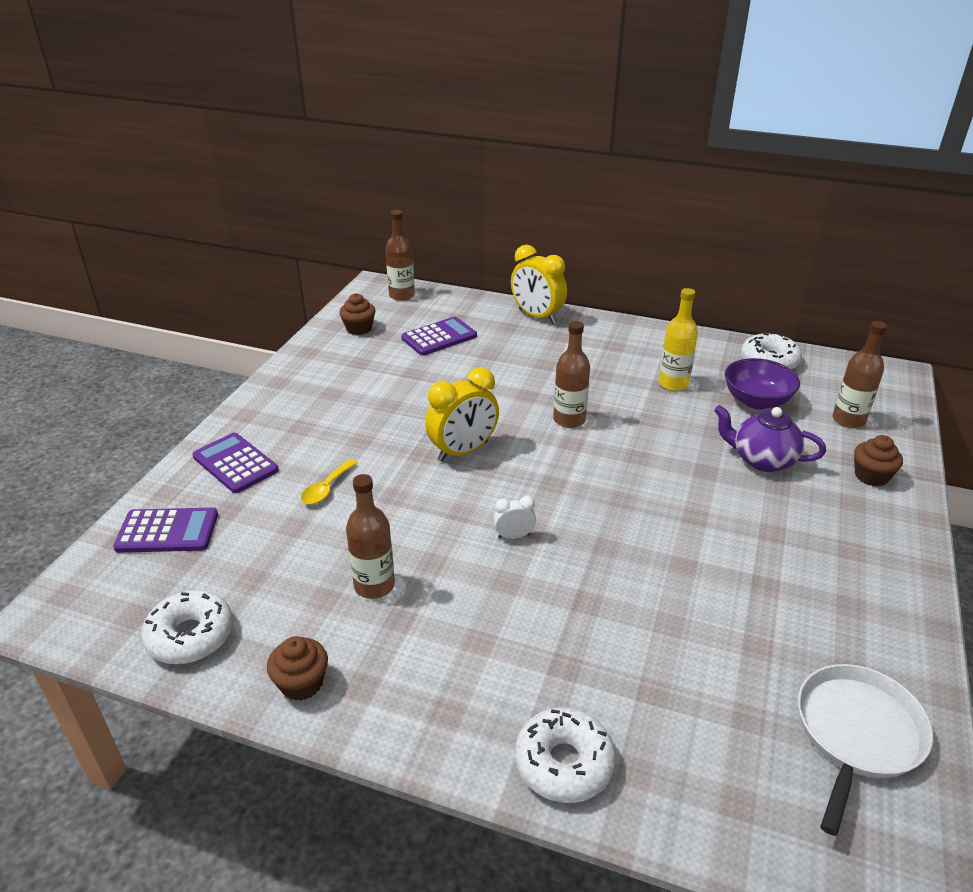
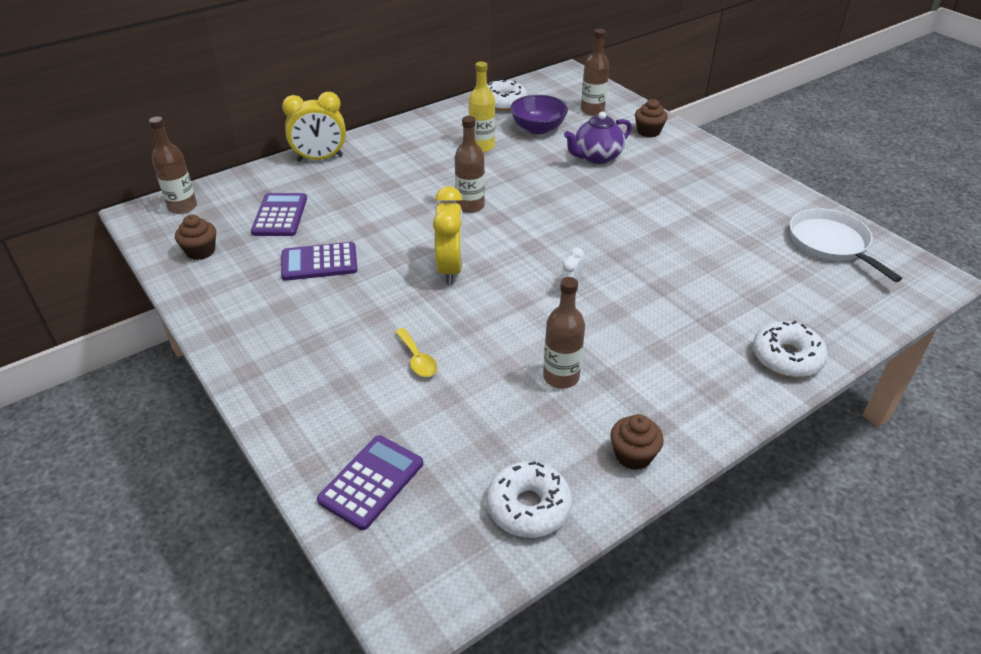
camera: 55 degrees left, 5 degrees up
purple calculator [192,433,279,493] -> purple calculator moved to [281,242,357,281]

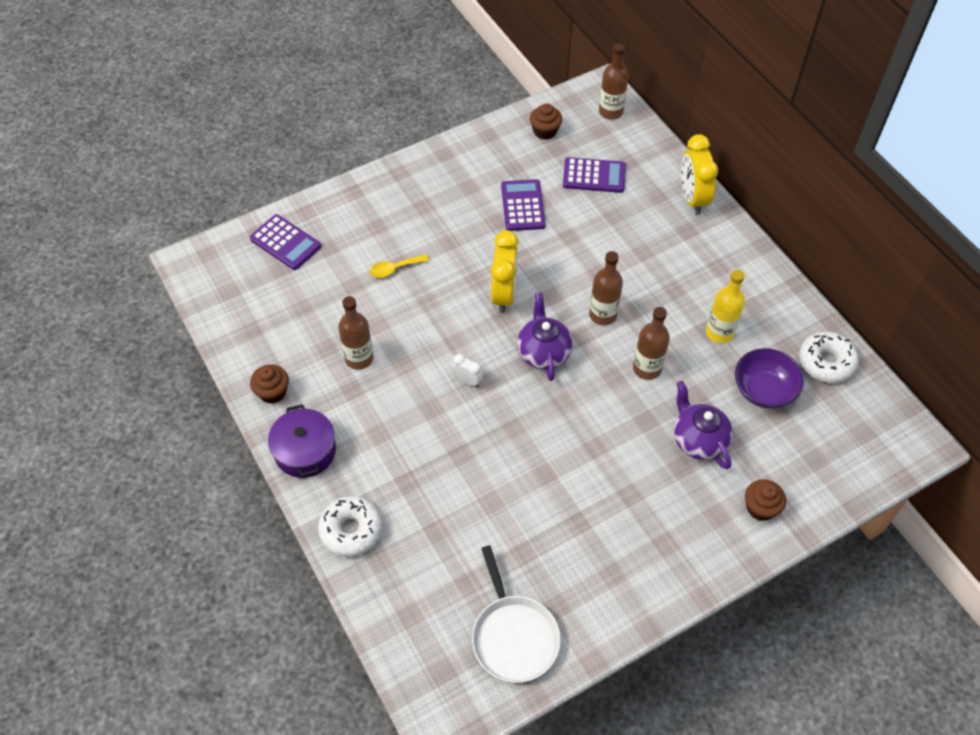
camera: 95 degrees right, 15 degrees up
yellow clock [433,186,463,285] -> yellow clock turned 90 degrees counterclockwise [491,230,519,313]
white donut [486,461,572,538] -> none
brown bottle [581,29,609,115] -> brown bottle moved to [633,307,670,380]
white pan [790,208,902,282] -> white pan turned 90 degrees clockwise [472,545,561,683]
none -> purple pot [268,404,336,478]
none -> purple teapot [517,292,573,381]

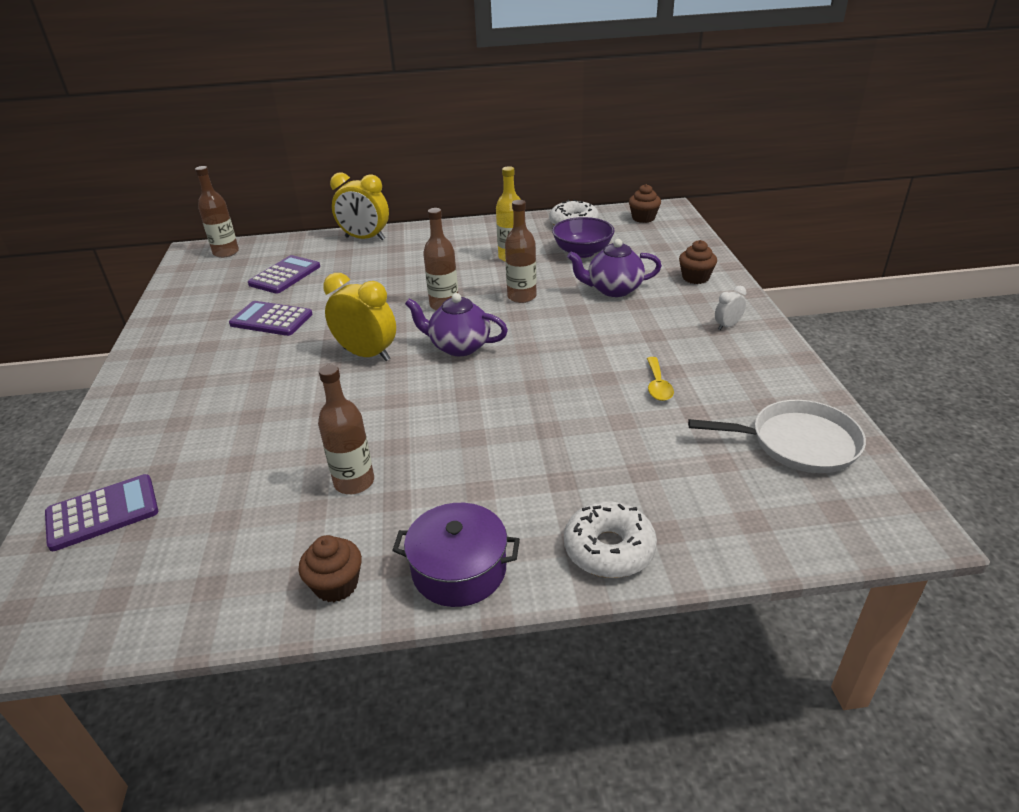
camera: 65 degrees left, 20 degrees down
yellow spoon [370,255,429,278] -> yellow spoon moved to [647,357,674,401]
white clock [452,354,483,387] -> white clock moved to [715,286,746,330]
brown cupcake [530,104,562,140] -> brown cupcake moved to [629,184,661,223]

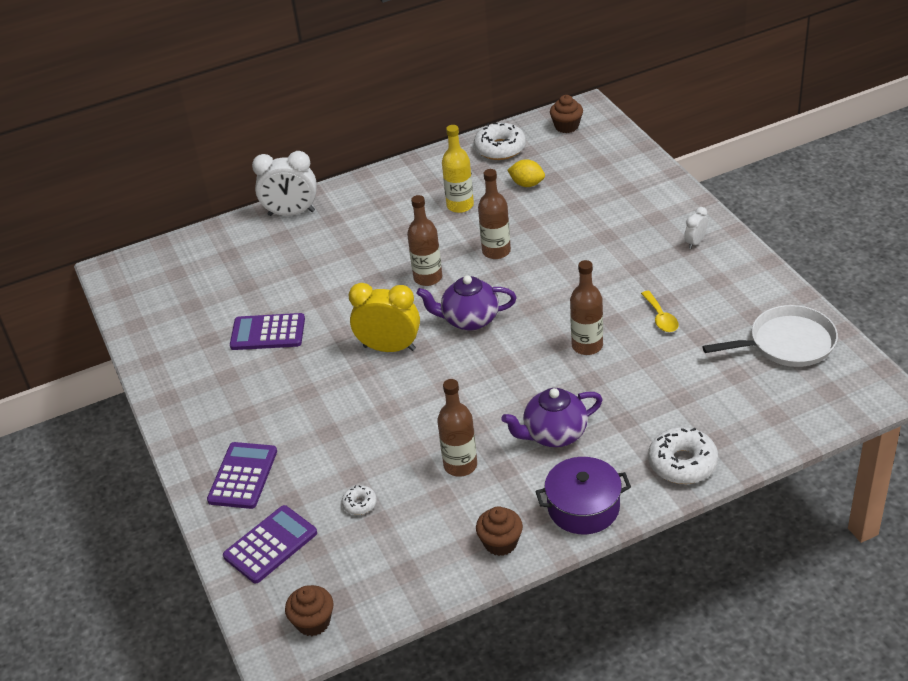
camera: 15 degrees left, 5 degrees up
brown bottle [195,166,239,258] -> brown bottle moved to [570,260,603,355]
purple calculator [248,255,320,294] -> purple calculator moved to [207,442,277,509]
yellow clock [330,173,389,240] -> white clock [252,151,317,216]
purple bowl [552,217,615,258] -> yellow lemon [507,159,545,187]
purple teapot [567,239,662,297] -> purple teapot moved to [501,388,603,447]
brown cupcake [679,240,717,284] -> brown cupcake moved to [285,585,334,636]
none -> white donut [342,485,377,515]

